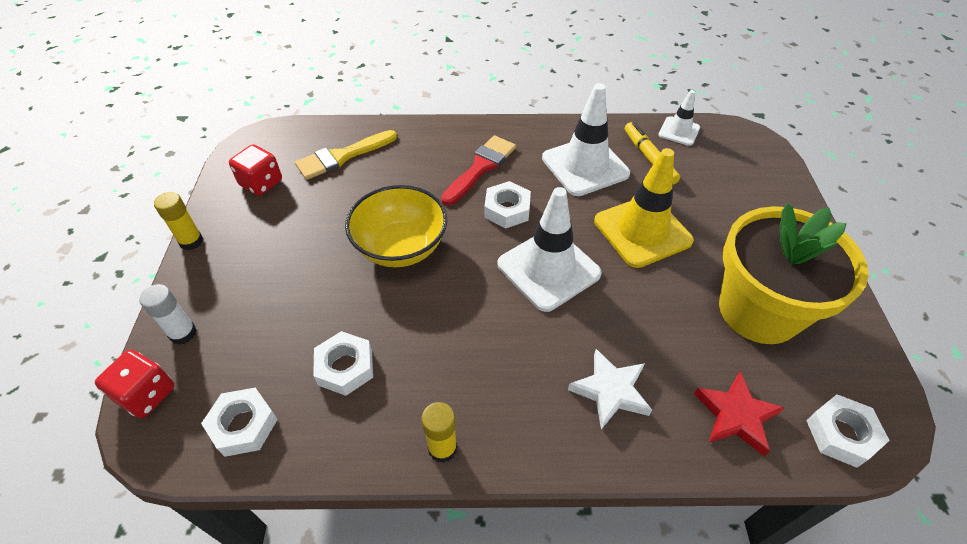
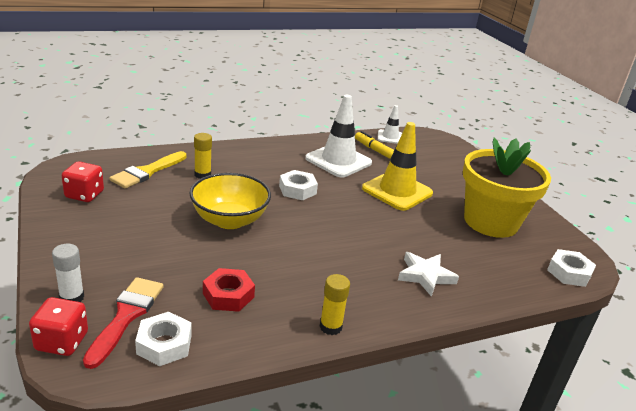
camera: 25 degrees left, 20 degrees down
yellow glue stick [154,192,203,250] -> yellow glue stick moved to [194,133,212,179]
white nut [313,331,373,396] -> red nut [203,268,255,312]
red brush [441,135,516,205] -> red brush moved to [83,277,164,369]
white traffic cone [498,187,602,312] -> none
red star [694,371,785,456] -> none

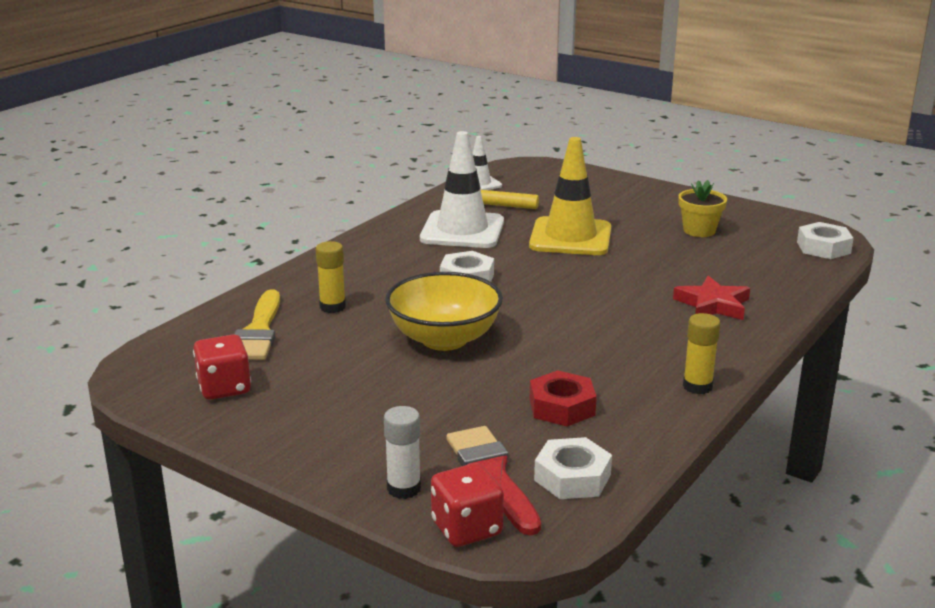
camera: 30 degrees left, 5 degrees down
white star [398,252,459,297] -> red star [673,276,750,320]
yellow flower pot [463,138,551,238] -> yellow flower pot [678,180,727,237], size x0.45

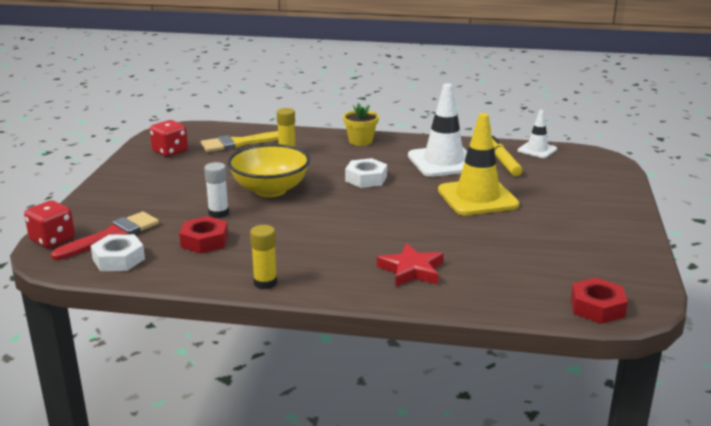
camera: 65 degrees right, 0 degrees up
white glue stick [384,406,421,499] -> white glue stick moved to [204,162,229,218]
yellow flower pot [678,180,727,237] -> yellow flower pot moved to [343,103,379,146]
white nut [797,222,854,259] -> red nut [571,278,628,324]

